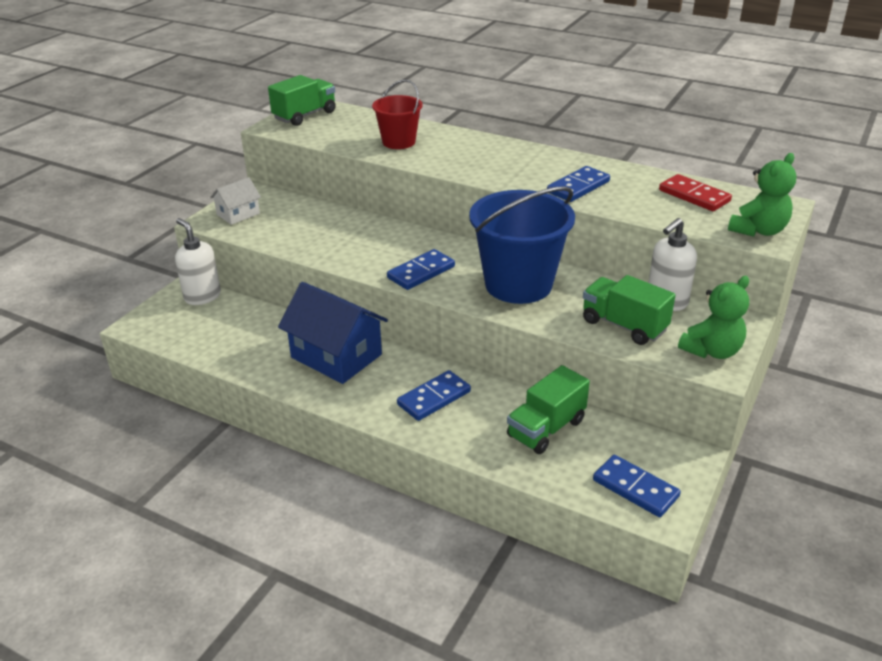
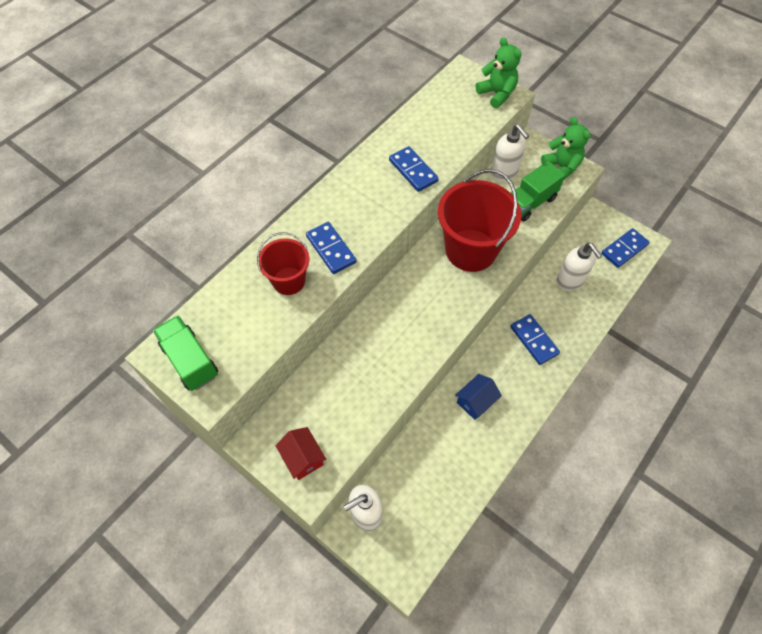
camera: 80 degrees left, 25 degrees up
white house [210,177,261,225] -> red house [275,427,326,480]
blue house [278,282,388,384] -> blue house [455,374,502,420], size x0.53
blue domino [387,249,455,290] -> blue domino moved to [306,222,357,274]
blue bucket [469,186,575,304] -> red bucket [438,169,521,272]
green truck [507,365,590,454] -> white soap dispenser [557,243,602,291]
red domino [659,174,732,211] -> none

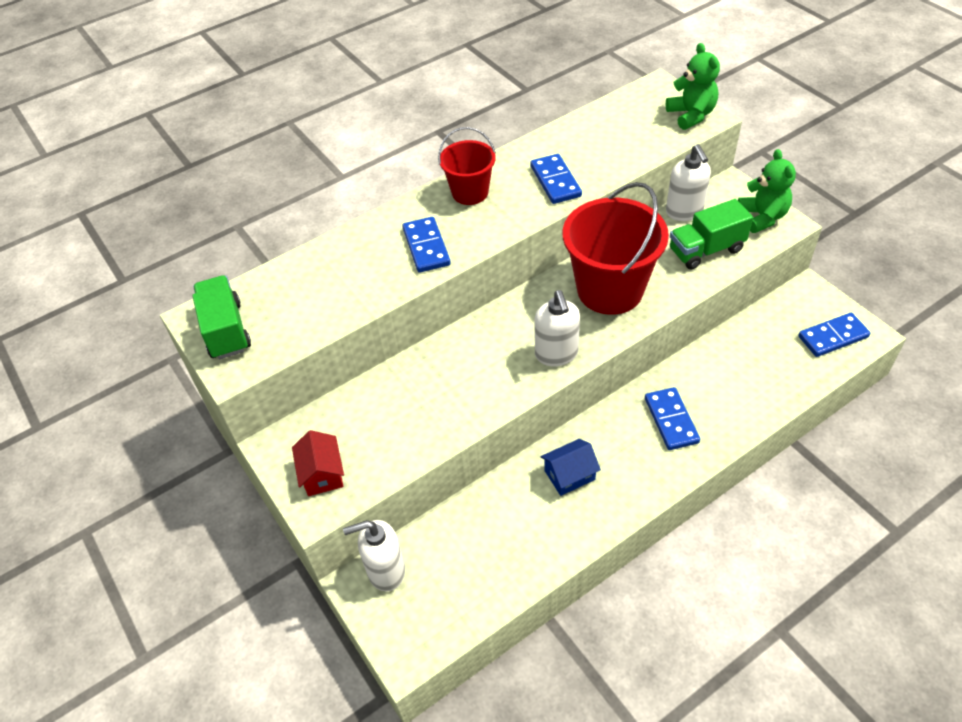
camera: 20 degrees right, 10 degrees down
red bucket [257,232,309,295] -> red bucket moved to [438,127,496,205]
white soap dispenser [557,243,602,291] -> white soap dispenser moved to [534,290,580,366]

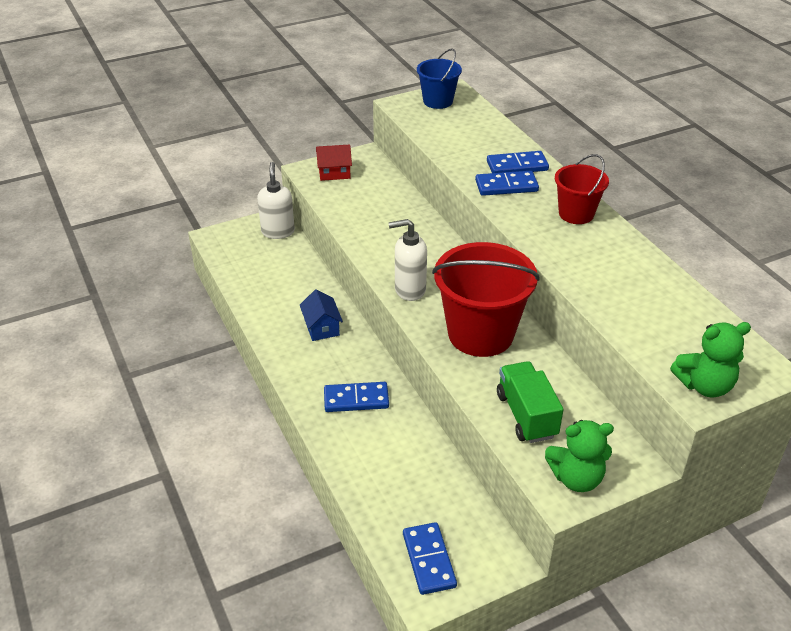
camera: 95 degrees right, 10 degrees down
green truck [193,275,251,359] -> blue bucket [417,48,462,109]
blue domino [530,154,582,204] -> blue domino moved to [487,151,549,173]
white soap dispenser [666,144,711,221] -> none

